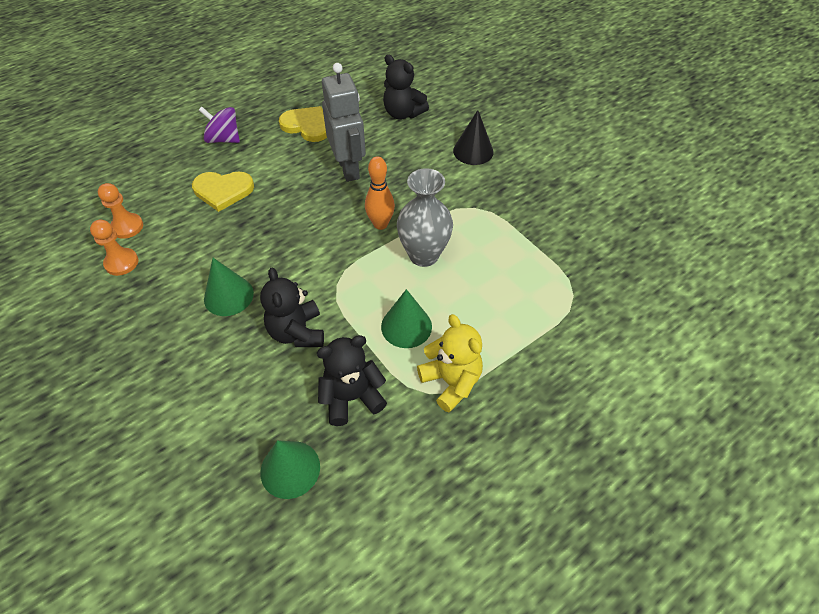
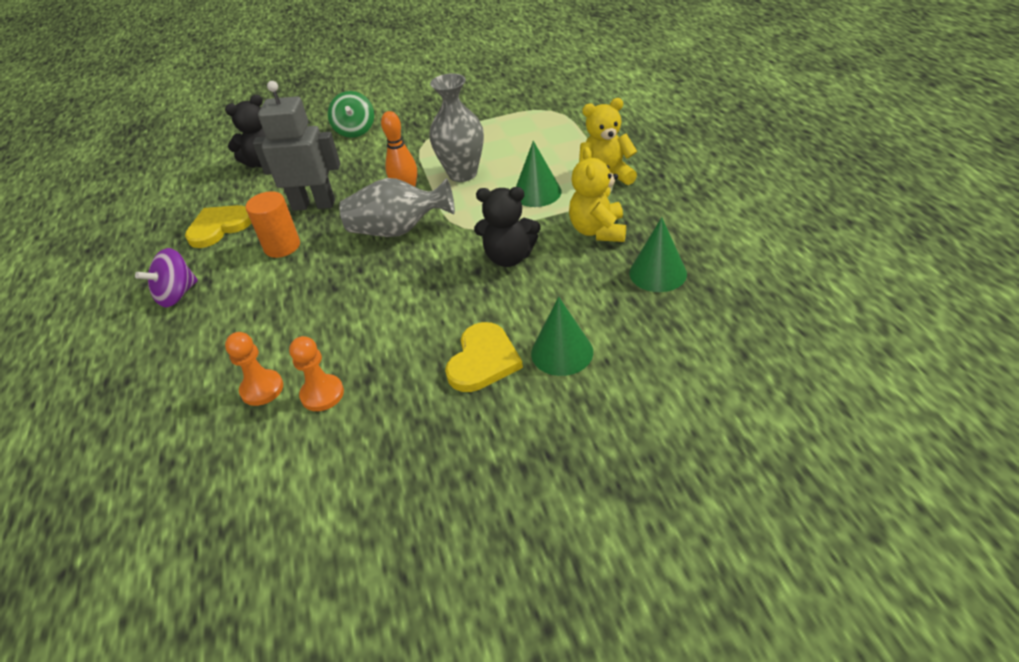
camera: 65 degrees left, 10 degrees down
yellow heart [192,171,254,212] -> yellow heart moved to [445,322,523,392]
green cone [204,258,254,316] -> green cone moved to [531,297,593,376]
black teddy bear [317,335,387,426] -> yellow teddy bear [569,147,626,242]
black cone [453,110,494,165] -> green spinning top [328,91,374,138]
none -> orange cylinder [246,191,300,258]
none -> grey vase [339,178,455,237]

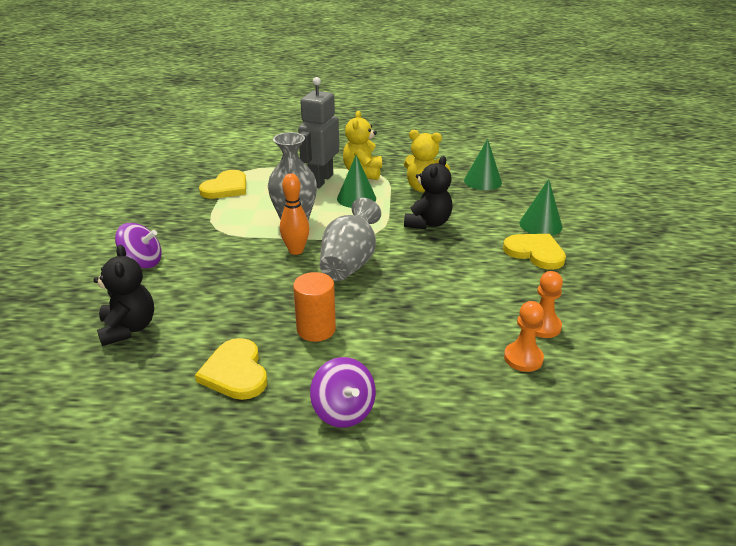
camera: 75 degrees left, 10 degrees down
grey robot [253,81,340,211] -> grey robot moved to [298,77,339,188]
green spinning top [328,91,374,138] -> purple spinning top [115,223,162,268]
none -> yellow heart [199,170,246,199]

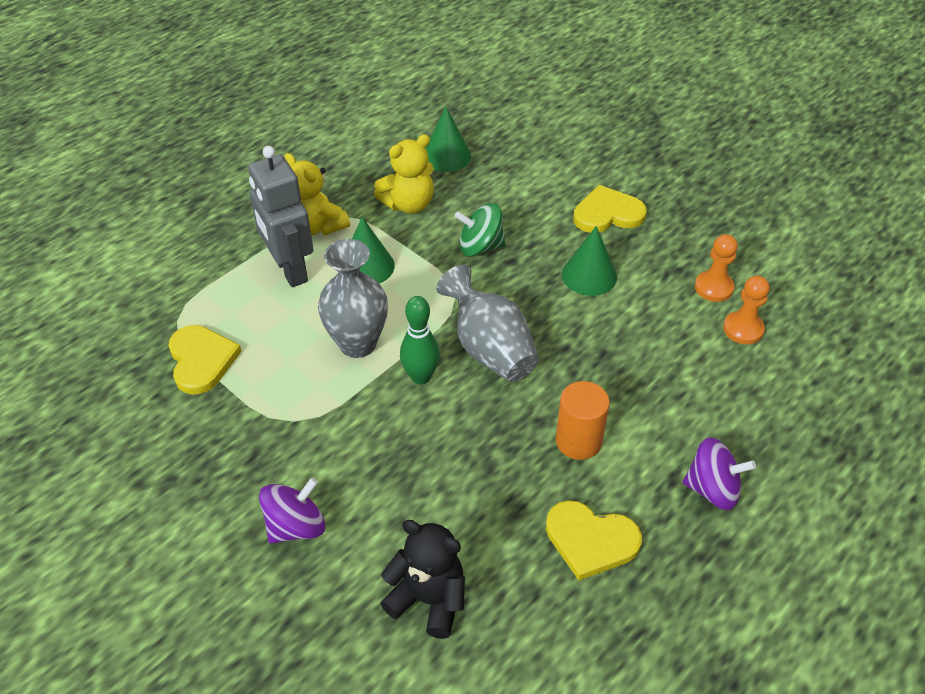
camera: 50 degrees left, 15 degrees up
orange bowling pin [280,173,309,255] -> green bowling pin [400,296,440,385]
black teddy bear [404,156,453,229] -> green spinning top [455,203,505,257]
green cone [519,179,562,236] -> green cone moved to [562,226,617,296]

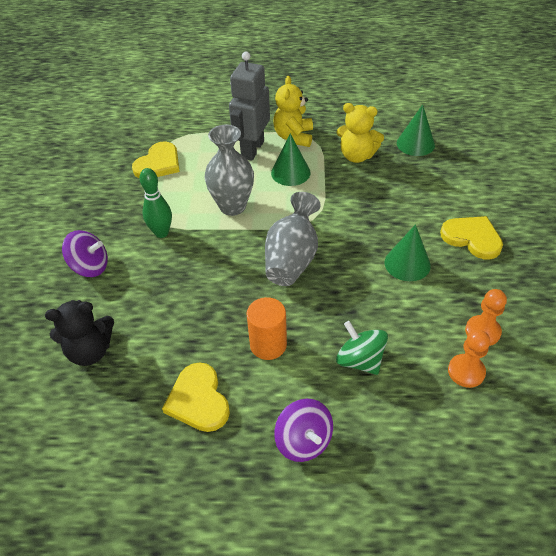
camera: 50 degrees right, 0 degrees up
black teddy bear [380,520,465,639] -> black teddy bear turned 90 degrees clockwise [45,300,114,366]
green bowling pin [400,296,440,385] -> green bowling pin moved to [139,168,172,238]
green spinning top [455,203,505,257] -> green spinning top moved to [336,321,388,375]

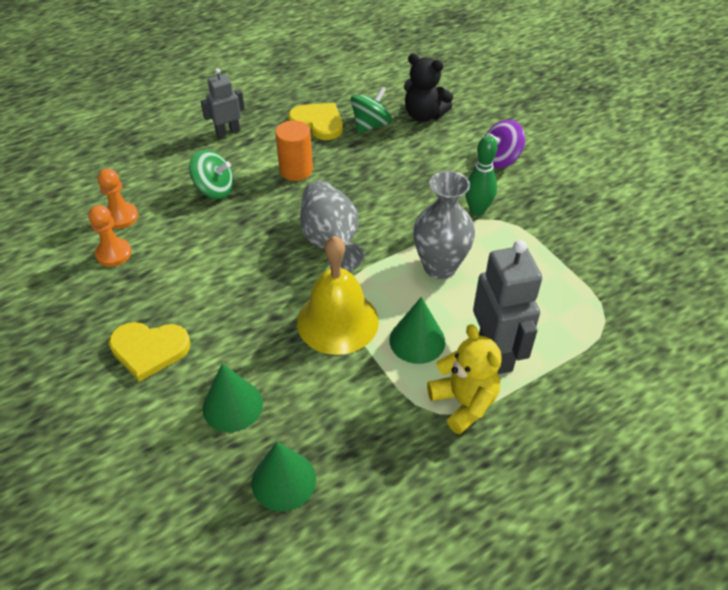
camera: 145 degrees right, 0 degrees up
black teddy bear [45,300,114,366] -> black teddy bear turned 105 degrees counterclockwise [404,53,453,122]
yellow heart [132,142,180,178] -> none
purple spinning top [274,399,333,462] -> grey robot [201,68,245,138]
yellow teddy bear [336,103,384,163] -> none
green cone [385,224,431,281] -> green cone moved to [202,364,263,432]
none -> yellow bell [297,236,379,355]
none -> green spinning top [351,87,392,133]

